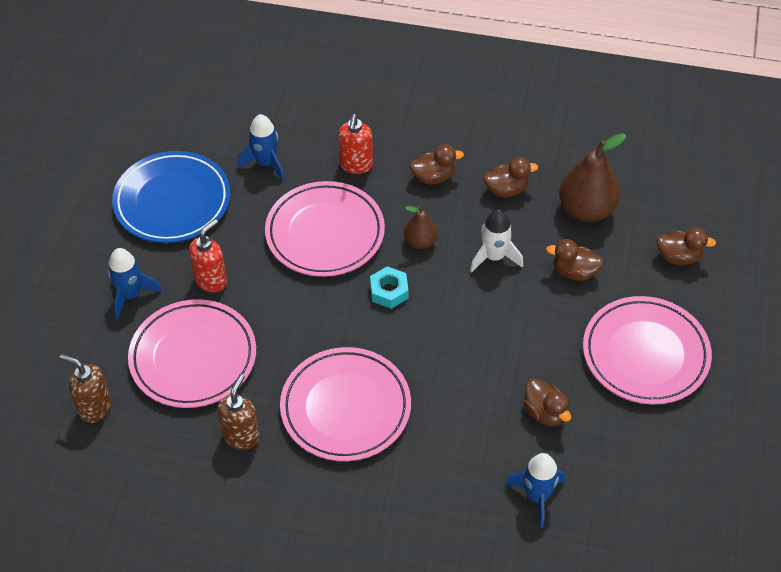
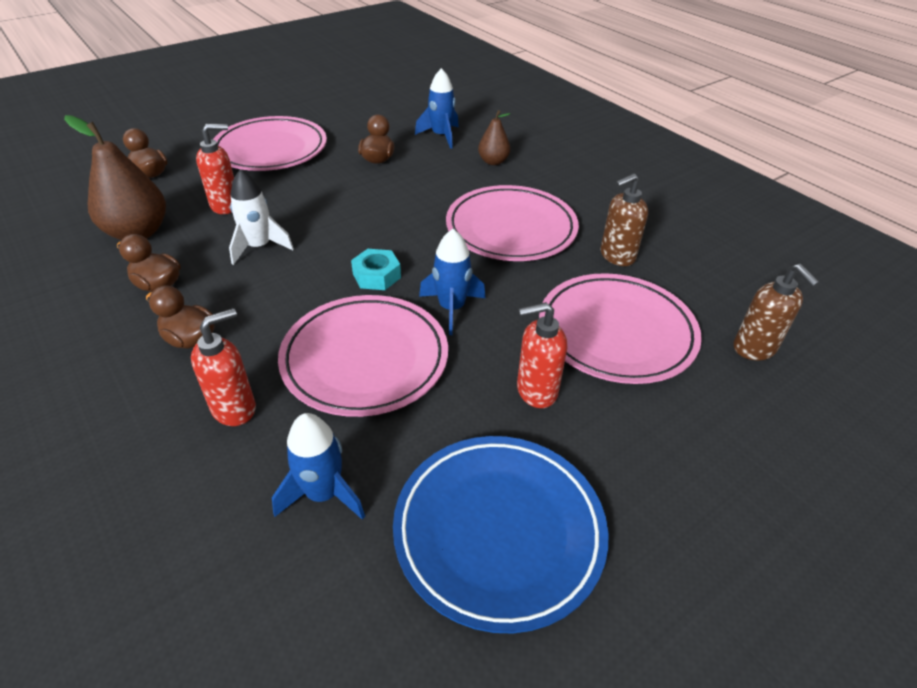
camera: 140 degrees left, 10 degrees down
blue rocket [108,248,162,320] -> blue rocket moved to [419,229,485,335]
brown pear [404,206,438,249] -> brown pear moved to [478,110,510,165]
brown duck [546,239,603,281] -> red soap dispenser [196,124,234,214]

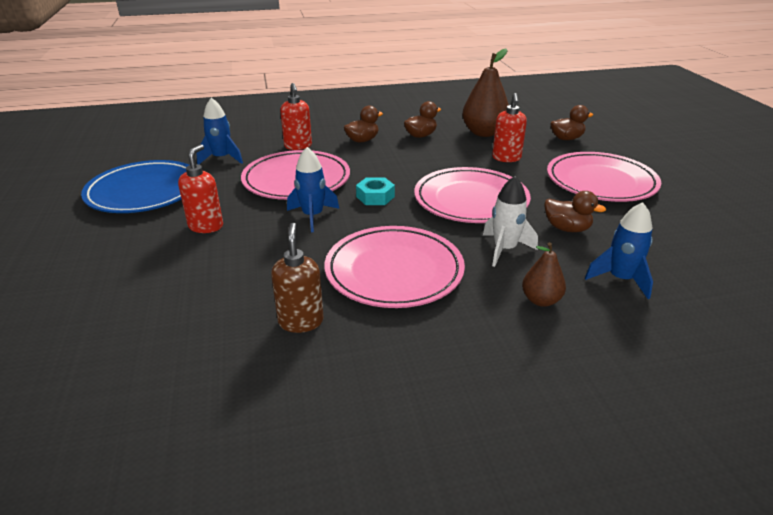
camera: 115 degrees right, 10 degrees down
white rocket [229,169,294,265] -> white rocket moved to [483,176,538,267]
pink plate [539,273,702,384] -> pink plate moved to [414,167,531,223]
brown soap dispenser [734,264,820,361] -> none

